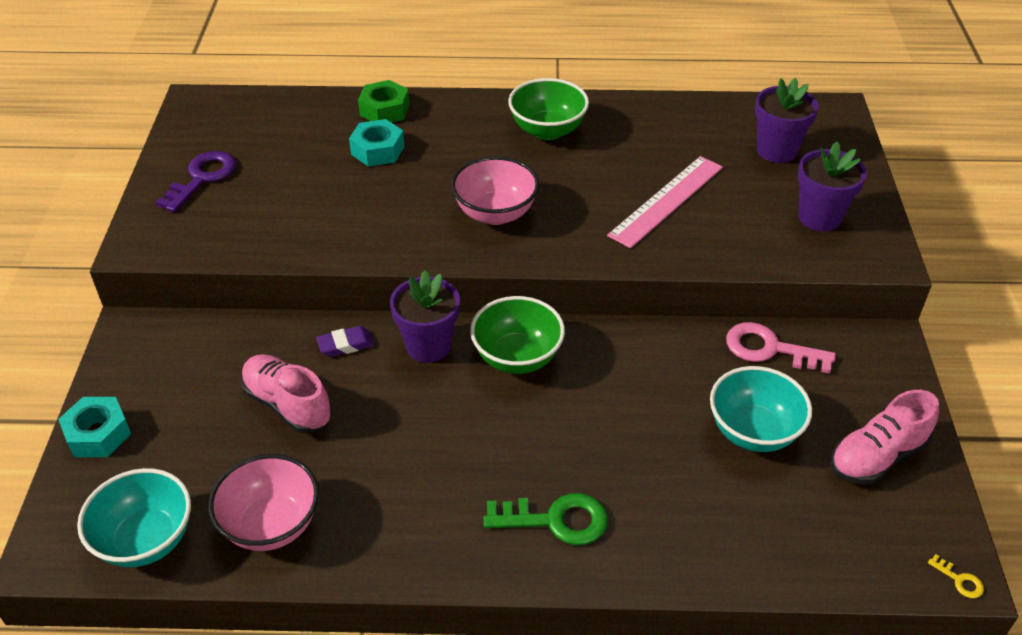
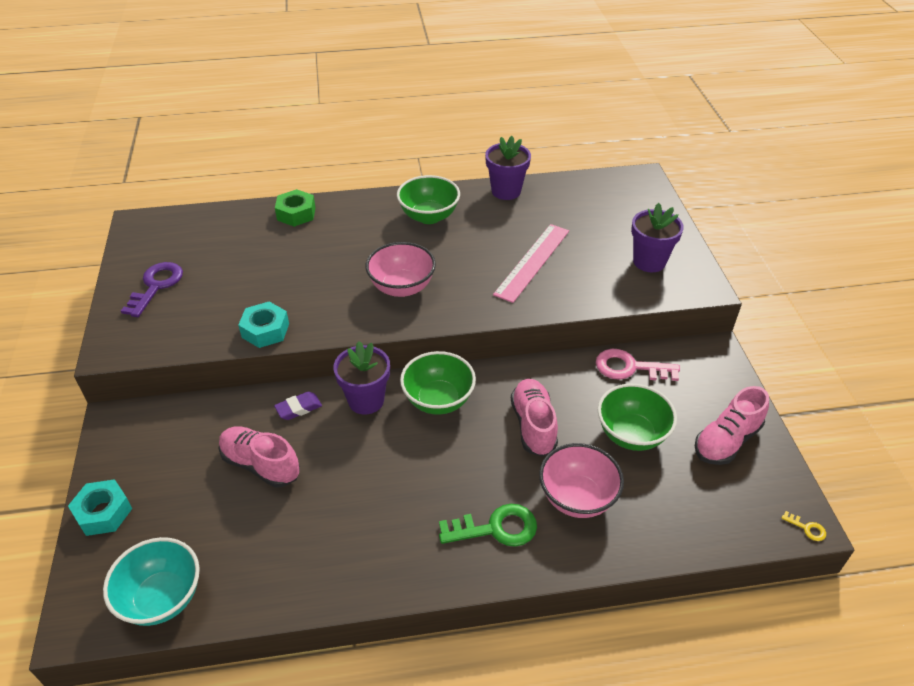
camera: 10 degrees left, 0 degrees up
pink bowl [208,454,319,551] -> pink bowl moved to [539,443,624,518]
turquoise nut [349,119,405,167] -> turquoise nut moved to [238,302,289,348]
turquoise bowl [710,366,812,452] -> green bowl [598,384,677,451]
purple flower pot [755,78,819,163] -> purple flower pot moved to [485,136,531,200]
none -> pink shoe [511,379,558,457]

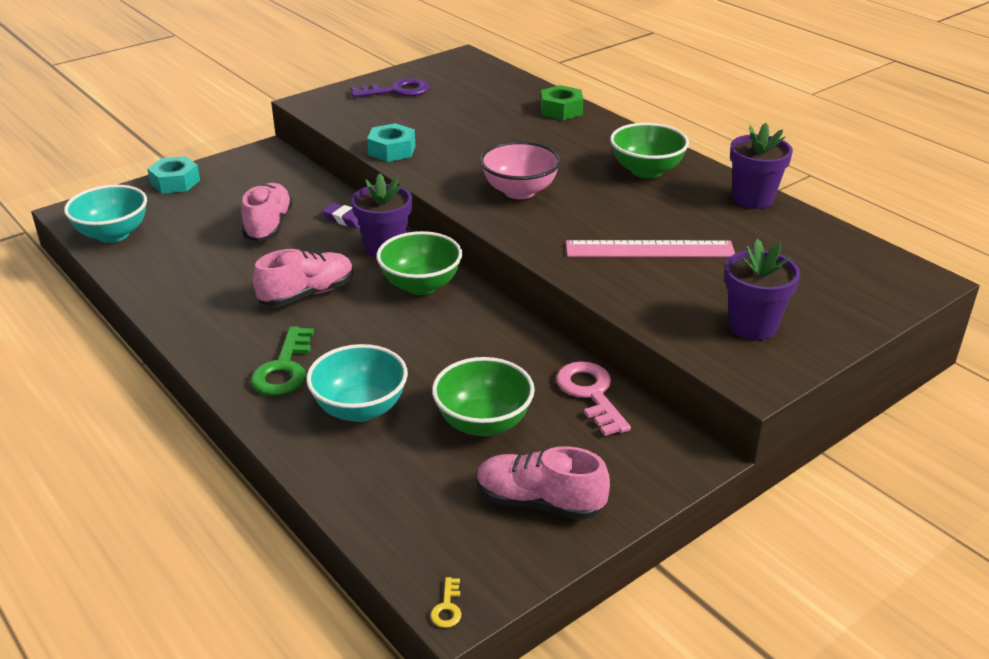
camera: 60 degrees right, 10 degrees down
green key [439,504,537,547] -> green key turned 45 degrees clockwise [250,326,314,396]
pink shoe [511,379,558,457] -> pink shoe moved to [253,249,354,307]
pink bowl [539,443,624,518] -> turquoise bowl [306,344,408,422]

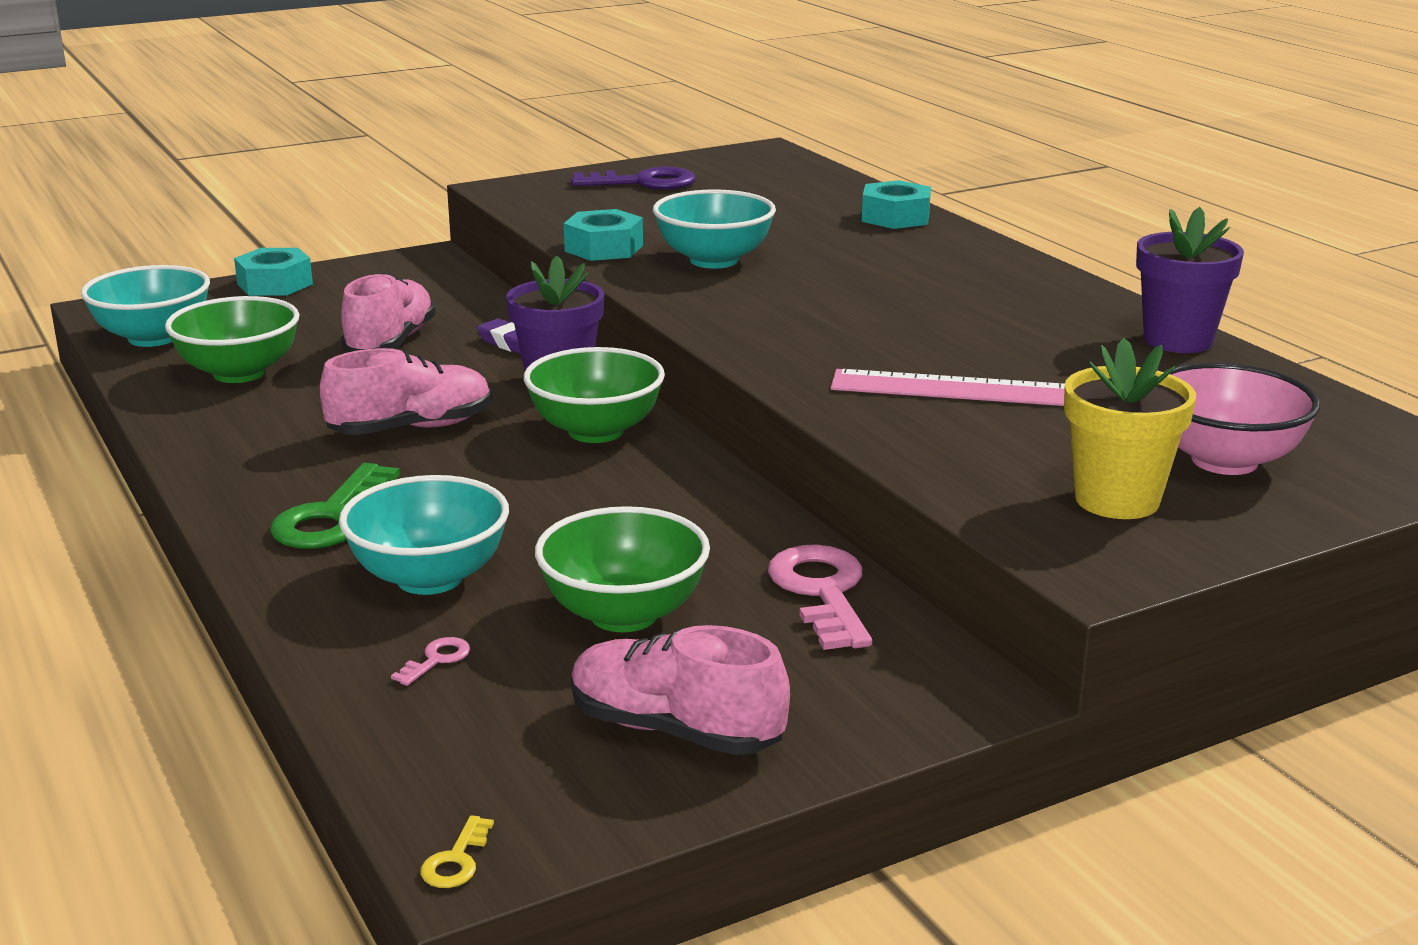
camera: 10 degrees right, 10 degrees down
pink bowl [480,141,561,199] -> pink bowl moved to [1163,362,1320,475]
green nut [541,85,583,120] -> turquoise nut [862,180,931,229]
green bowl [610,123,689,179] -> green bowl moved to [165,296,300,383]
purple flower pot [724,239,800,341] -> yellow flower pot [1064,338,1196,519]
none -> pink key [391,637,470,686]
none -> turquoise bowl [653,190,776,269]

